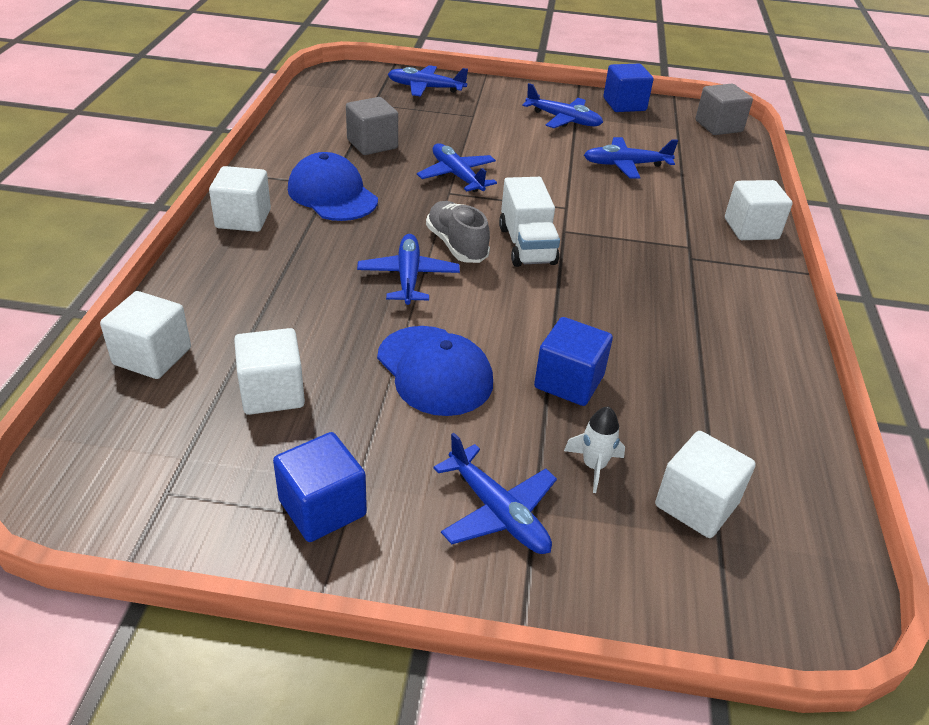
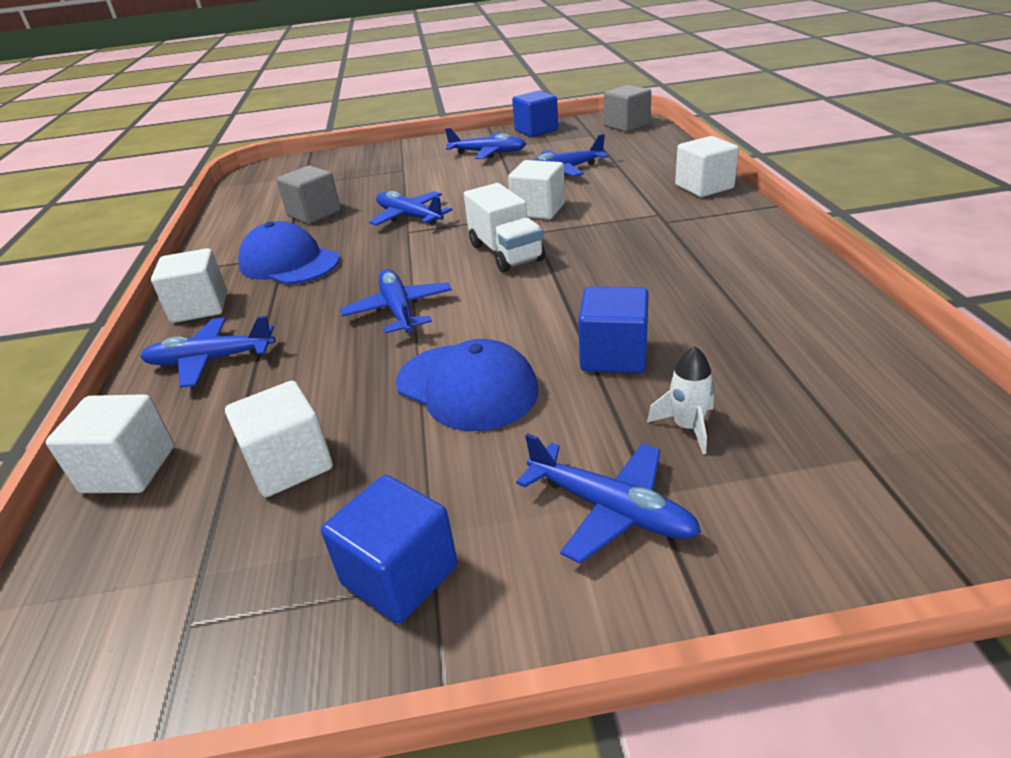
camera: 10 degrees left, 5 degrees down
blue plane [388,65,468,96] -> blue plane moved to [140,316,275,388]
grey shoe [426,201,490,263] -> none
white cube [655,431,756,538] -> white cube moved to [508,160,565,220]

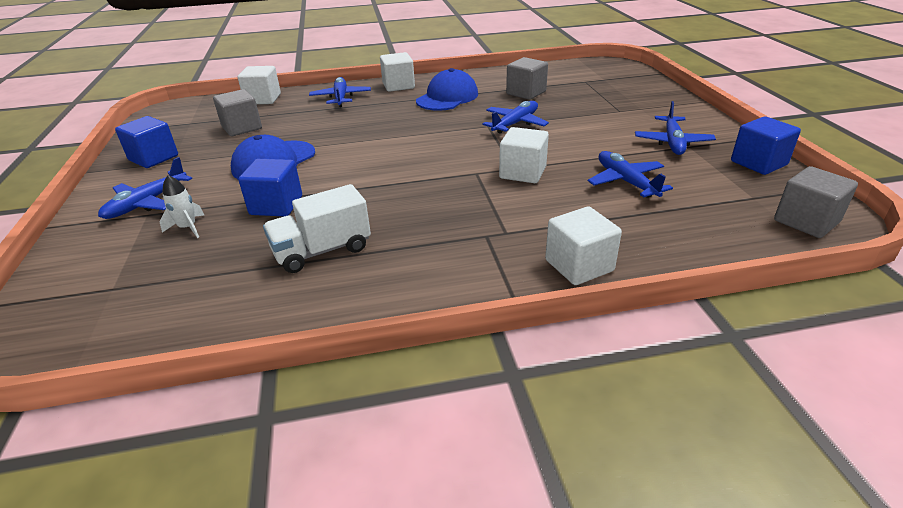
camera: 85 degrees right, 0 degrees up
white cube [225,381,333,497] -> grey cube [213,89,262,136]
blue plane [340,269,452,333] -> none
white truck [464,183,545,272] -> white truck moved to [263,184,371,273]

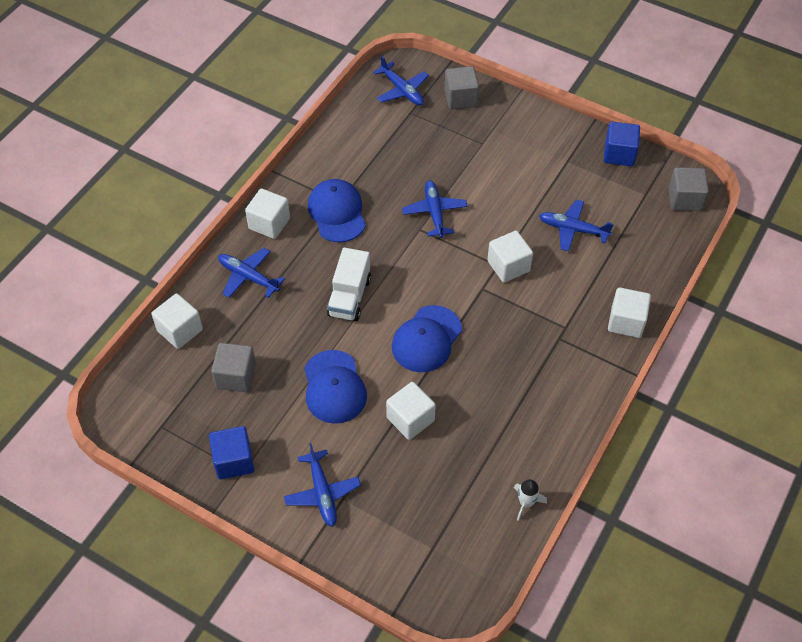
camera: 50 degrees left, 20 degrees up
white rocket [160,175,204,238] -> white rocket moved to [514,479,547,521]
blue cube [238,159,302,216] -> white cube [386,382,436,440]
white truck [263,184,371,273] -> white truck moved to [327,248,371,321]
grey cube [506,57,548,100] -> grey cube moved to [444,66,479,110]
blue plane [635,101,716,155] -> blue plane moved to [373,56,429,105]
none -> blue cap [392,305,462,372]

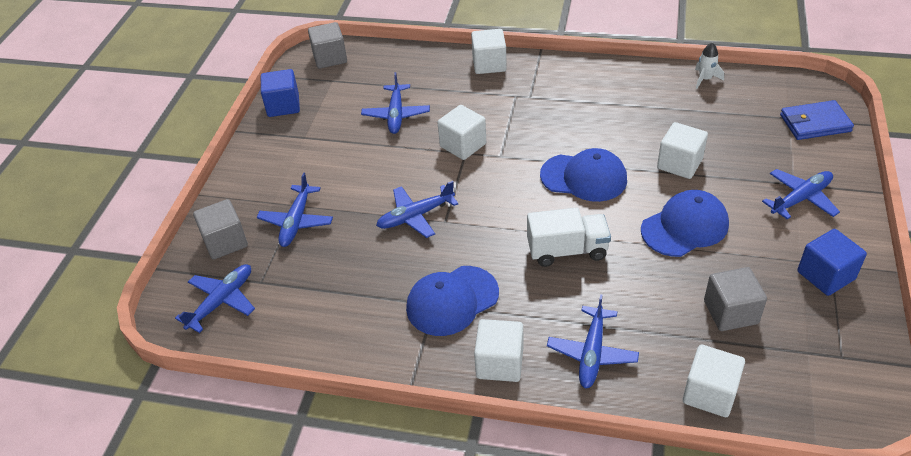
camera: 105 degrees left, 10 degrees down
none -> blue plane [257,173,333,247]
none -> blue wallet [780,100,854,140]

